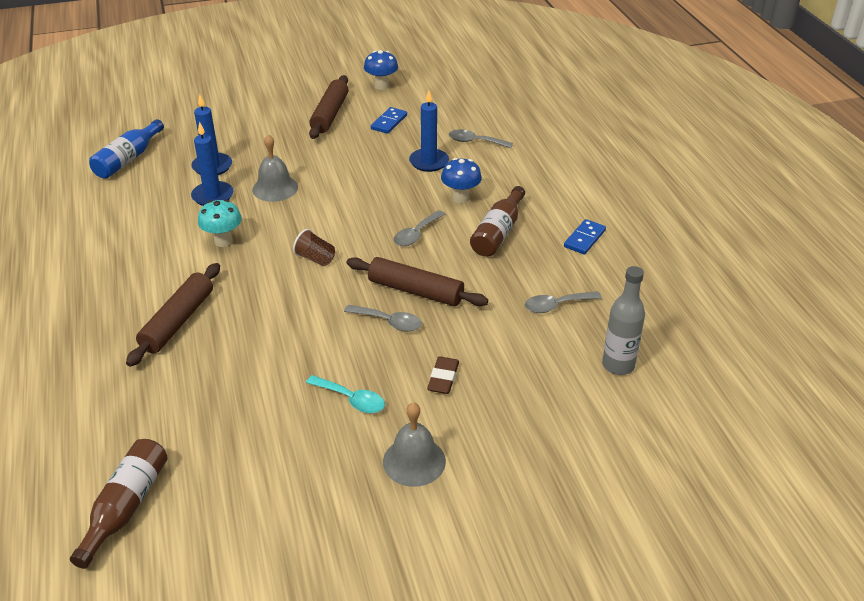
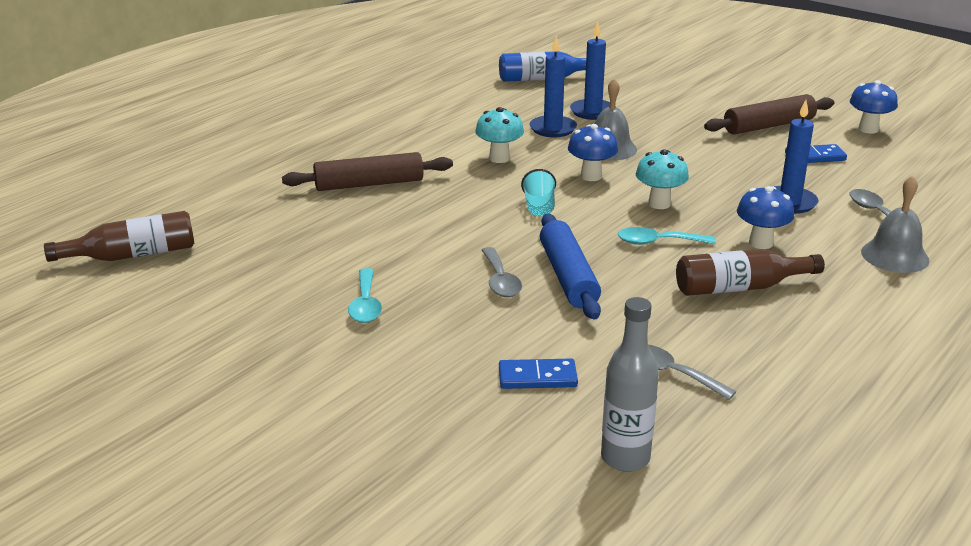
camera: 55 degrees right, 10 degrees down
brown cup [293,229,335,266] -> turquoise cup [521,169,556,216]
brown rolling pin [346,257,488,306] -> blue rolling pin [540,214,601,319]
grey bell [383,402,446,487] -> grey bell moved to [861,176,930,273]
grey spoon [394,210,445,246] -> turquoise spoon [617,227,716,245]
brown eraser [427,356,459,394] -> none
blue domino [564,219,606,254] -> blue domino moved to [499,358,578,389]
none -> blue mushroom [568,124,618,181]
none -> turquoise mushroom [635,149,689,209]

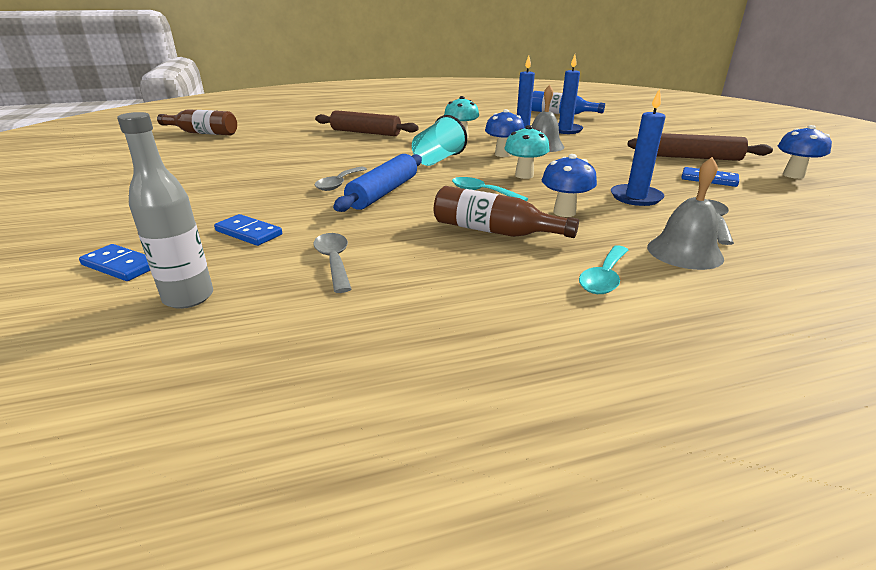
camera: 35 degrees right, 0 degrees up
turquoise spoon [348,268,382,323] -> turquoise spoon moved to [579,246,628,294]
turquoise cup [521,169,556,216] -> turquoise cup [412,115,467,166], size x1.52
none -> blue domino [79,244,150,281]

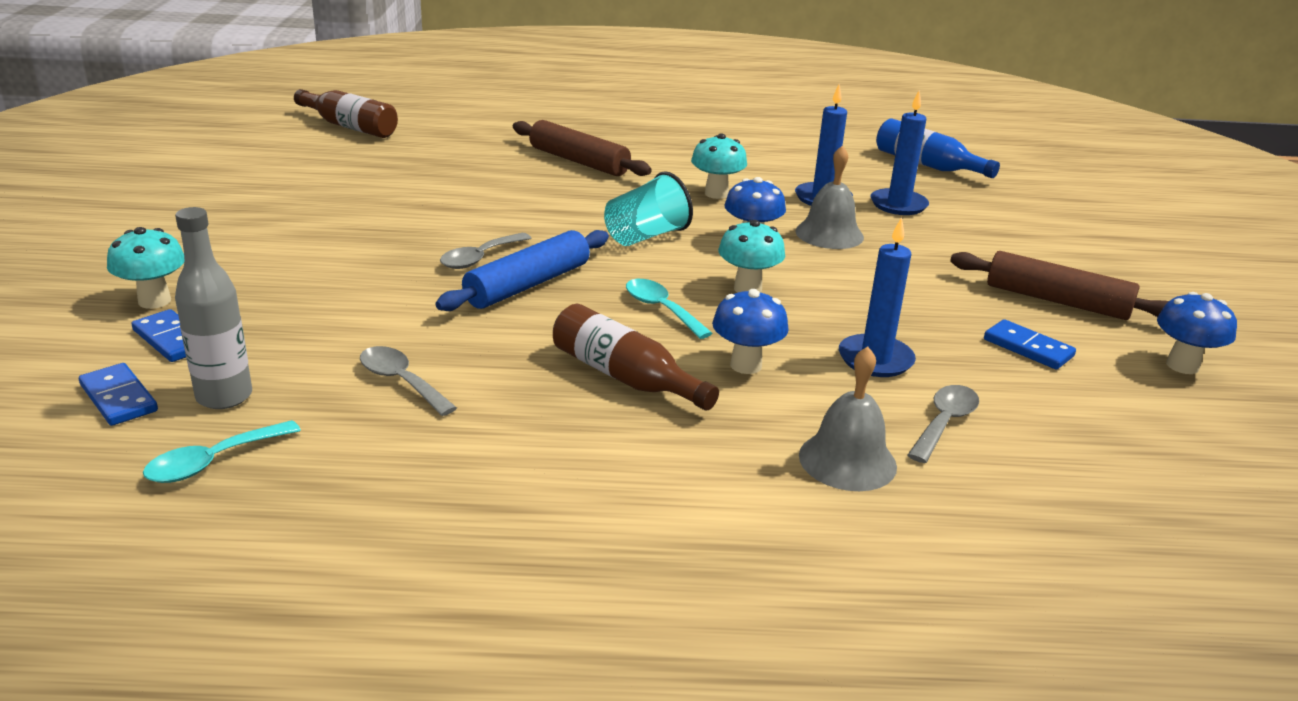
camera: 15 degrees right, 0 degrees up
blue domino [214,214,282,246] -> blue domino moved to [79,363,158,426]
grey spoon [313,233,351,293] -> grey spoon turned 45 degrees counterclockwise [360,346,457,416]
turquoise spoon [579,246,628,294] -> turquoise spoon moved to [143,420,301,483]
none -> turquoise mushroom [107,227,184,309]

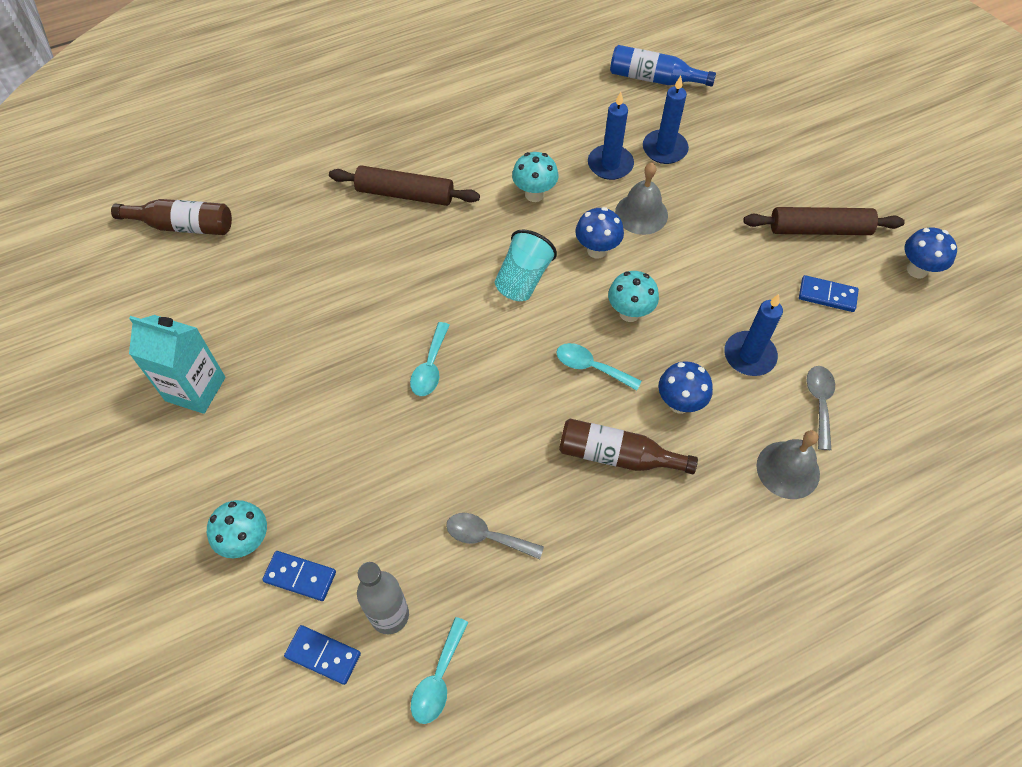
camera: 25 degrees left, 30 degrees up
blue rolling pin [435,230,609,311] -> none
grey spoon [440,233,531,269] -> turquoise spoon [410,322,450,396]
none -> turquoise carton [129,315,225,414]

